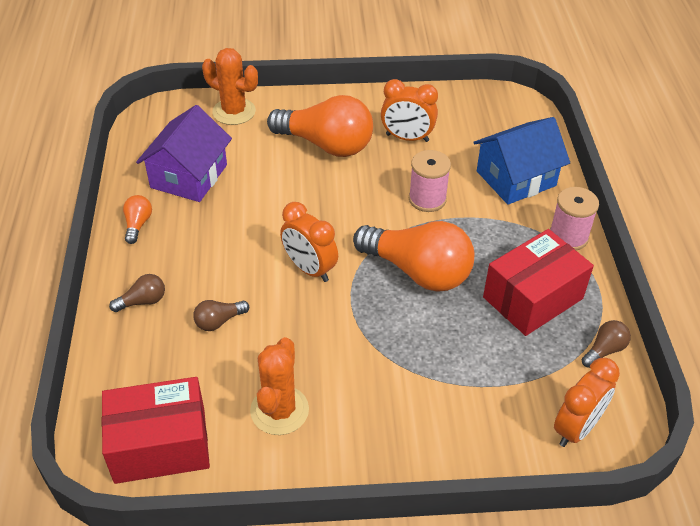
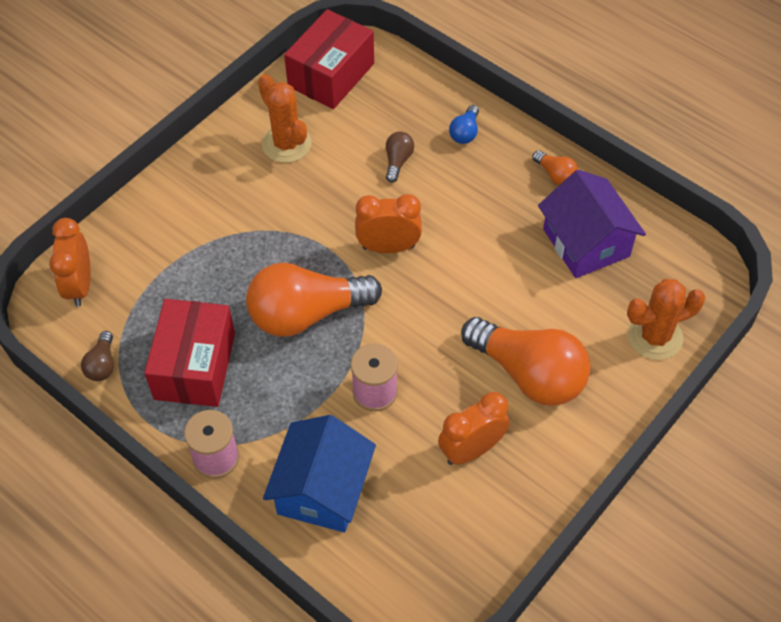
camera: 135 degrees right, 10 degrees up
brown light bulb [109,274,165,312] -> blue light bulb [449,105,479,144]
orange light bulb [267,95,373,157] -> orange light bulb turned 120 degrees counterclockwise [461,317,591,406]

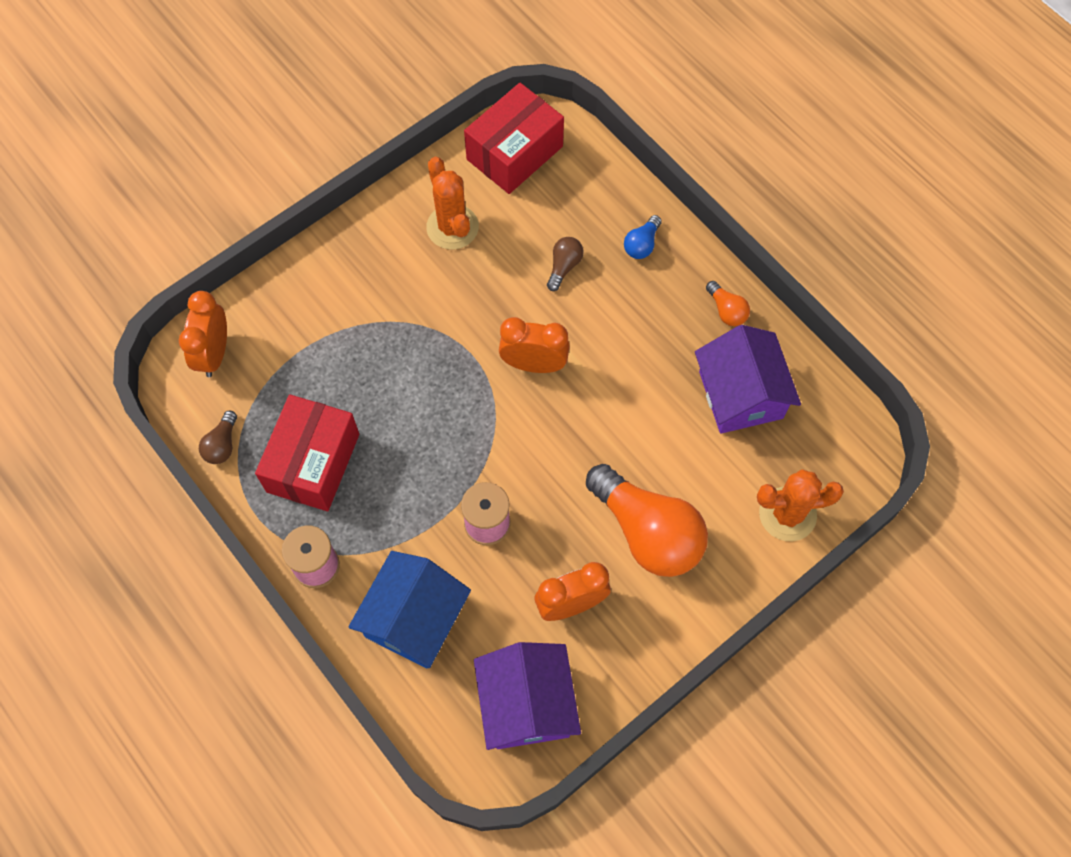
camera: 10 degrees right, 10 degrees up
orange light bulb [246,263,382,337] -> none
none -> purple house [474,642,581,750]

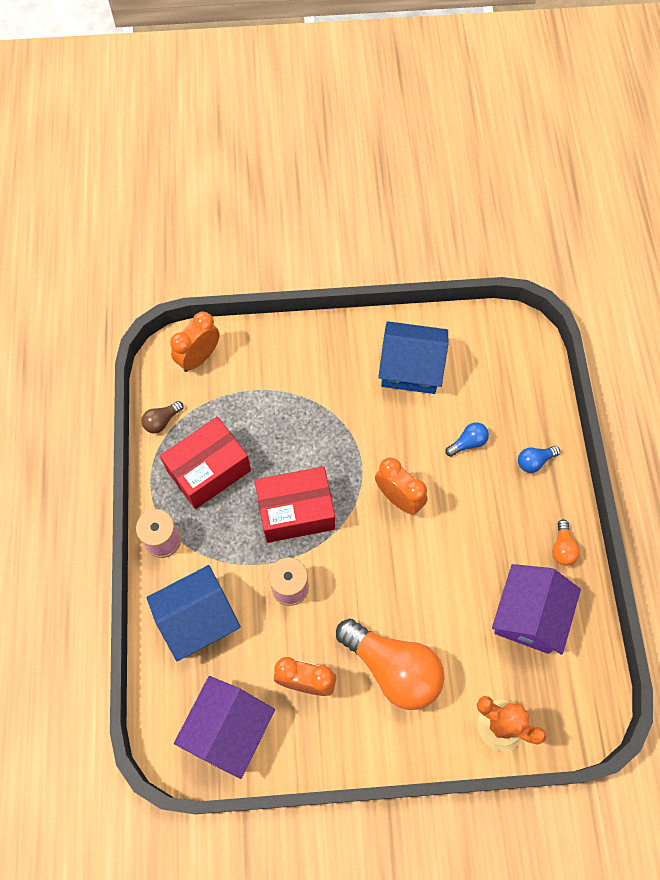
camera: 35 degrees right, 0 degrees up
orange cactus [426,157,479,250] -> blue house [378,321,448,394]
red box [464,83,564,194] -> red box moved to [255,466,335,543]
brown light bulb [547,237,584,291] -> blue light bulb [445,422,489,457]
orange light bulb [586,464,708,577] -> orange light bulb turned 45 degrees counterclockwise [336,618,445,710]

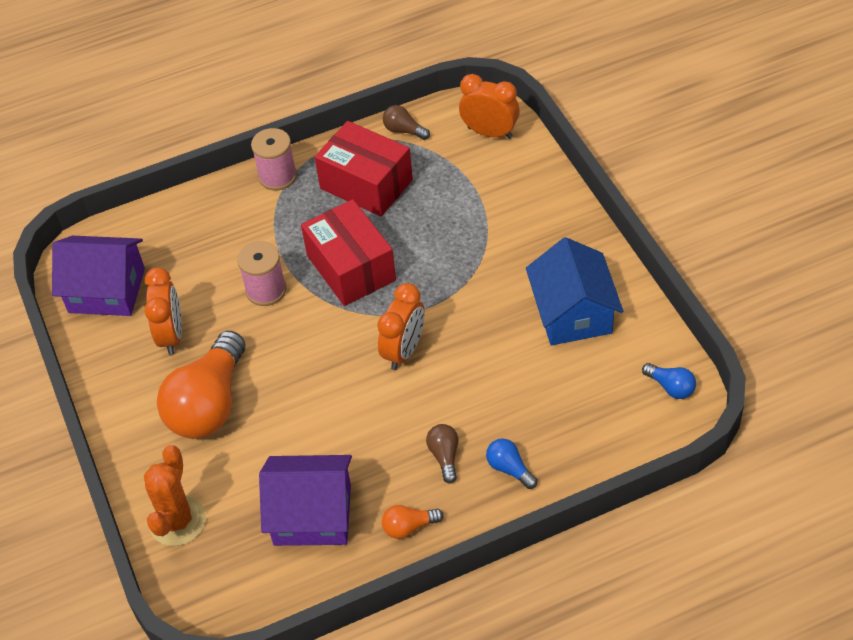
camera: 75 degrees right, 15 degrees down
blue house [147,565,241,661] -> none
blue light bulb [445,422,489,457] -> blue light bulb moved to [642,363,696,399]
none -> brown light bulb [426,424,459,484]

